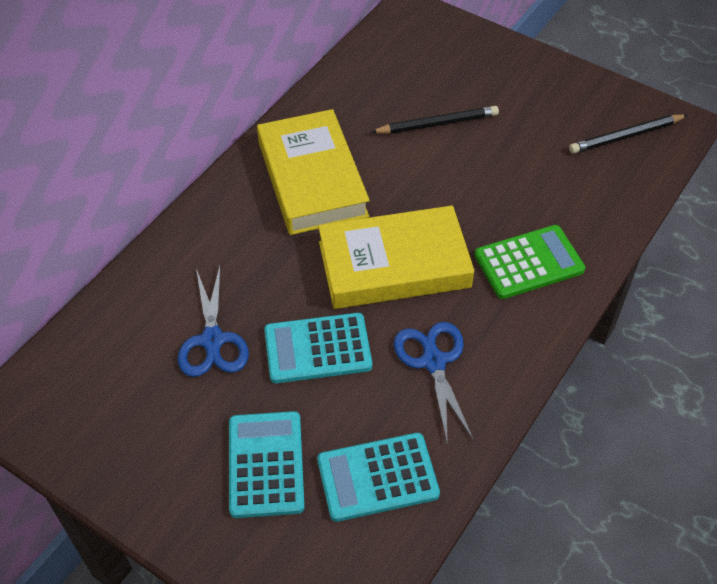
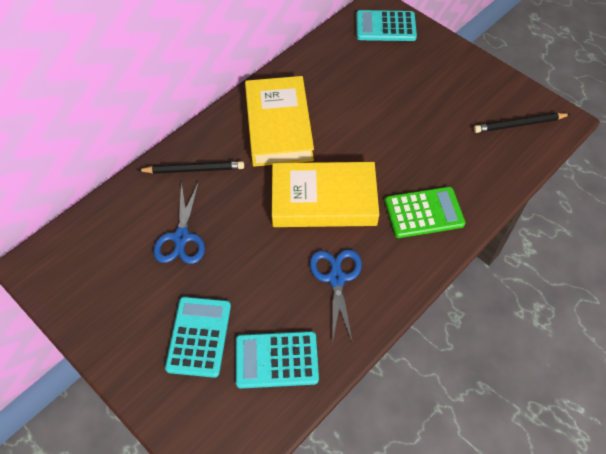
camera: 10 degrees right, 5 degrees up
turquoise calculator [264,313,372,383] -> turquoise calculator moved to [356,10,417,41]
black pencil [371,106,499,134] -> black pencil moved to [137,161,244,174]

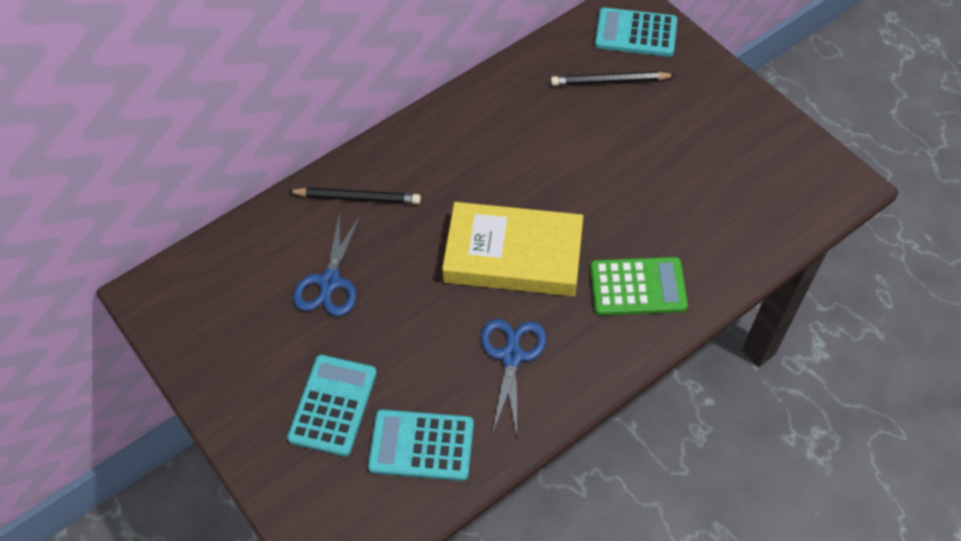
camera: 10 degrees right, 0 degrees up
yellow book [245,76,314,167] -> none
black pencil [474,113,571,133] -> black pencil moved to [551,71,676,86]

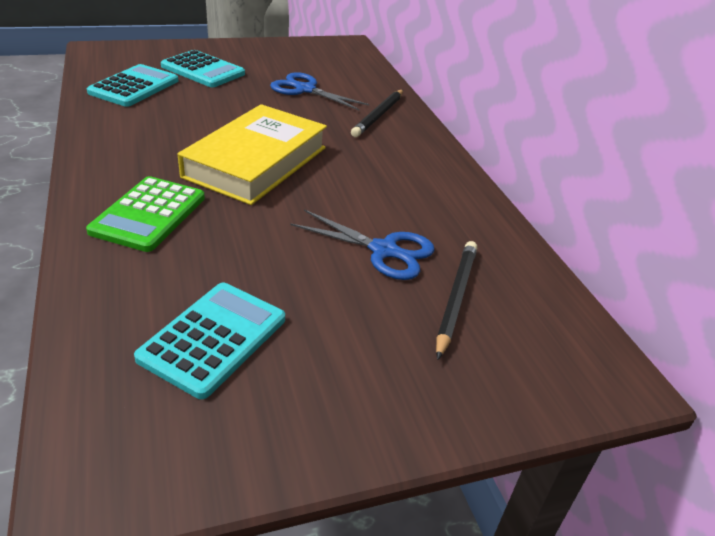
camera: 105 degrees right, 20 degrees down
blue scissors [481,319,546,436] -> blue scissors moved to [291,210,435,280]
turquoise calculator [595,8,677,57] -> turquoise calculator moved to [134,282,285,399]

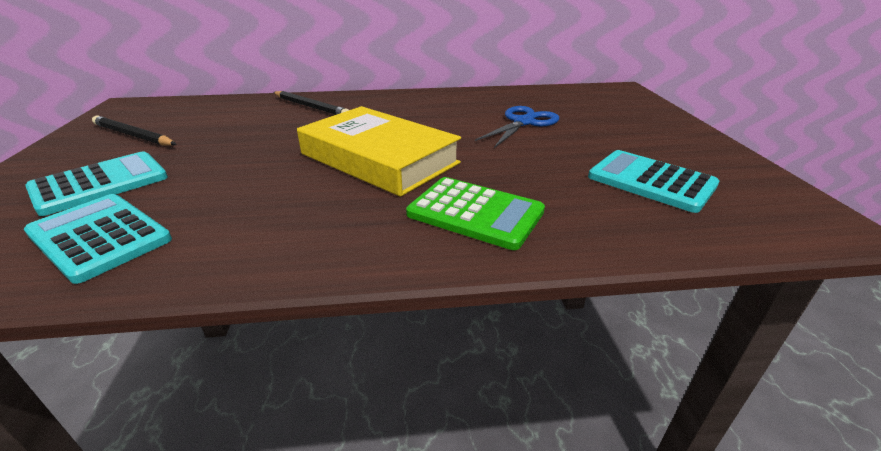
camera: 75 degrees left, 5 degrees down
blue scissors [270,72,369,110] -> none
black pencil [436,241,477,360] -> black pencil moved to [92,116,177,146]

